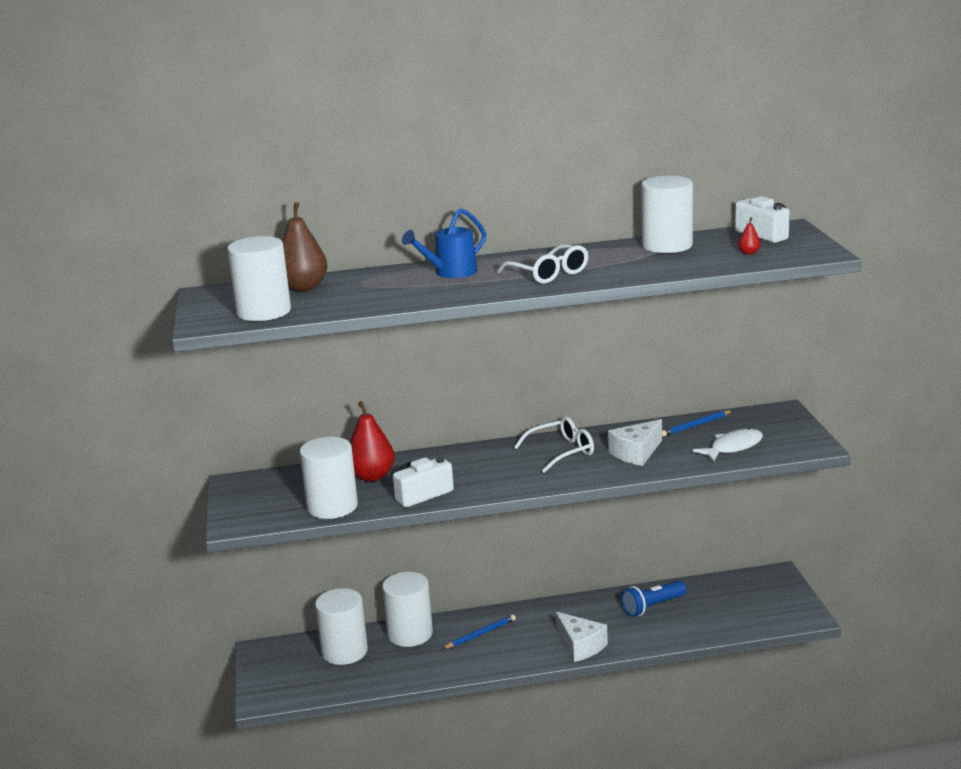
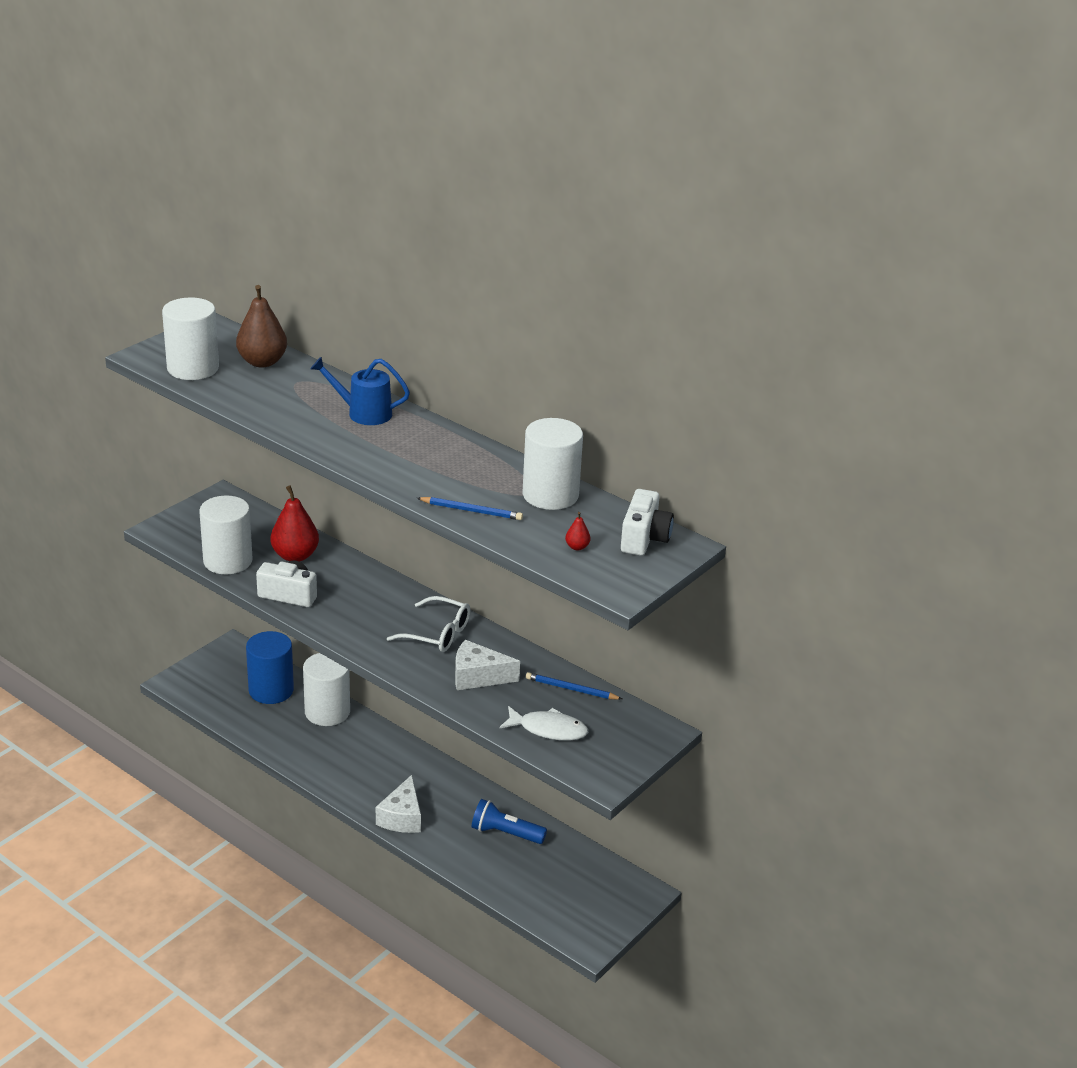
camera: 45 degrees right, 10 degrees up
white cylinder [315,588,368,665] -> blue cylinder [246,631,294,704]
blue pencil [442,615,516,649] -> blue pencil moved to [417,497,523,520]
white glasses [497,244,588,284] -> none

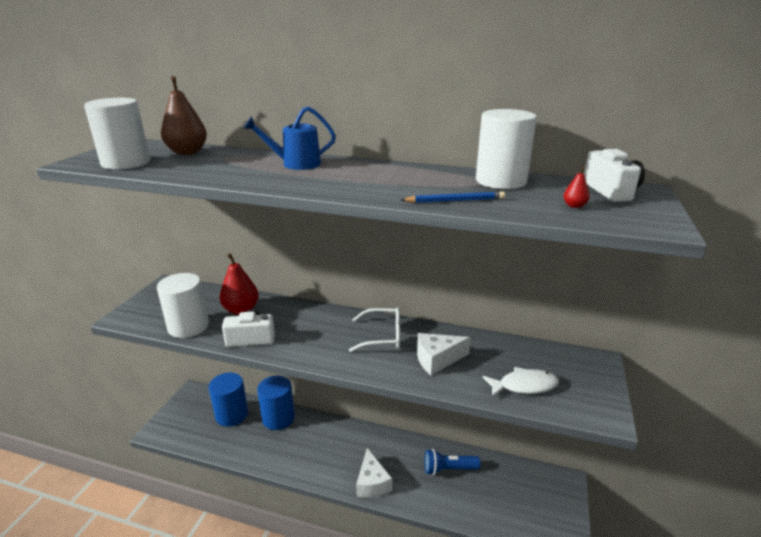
camera: 20 degrees left, 5 degrees down
white cylinder [303,653,350,726] -> blue cylinder [257,376,295,430]
blue pencil [526,672,622,700] -> none

